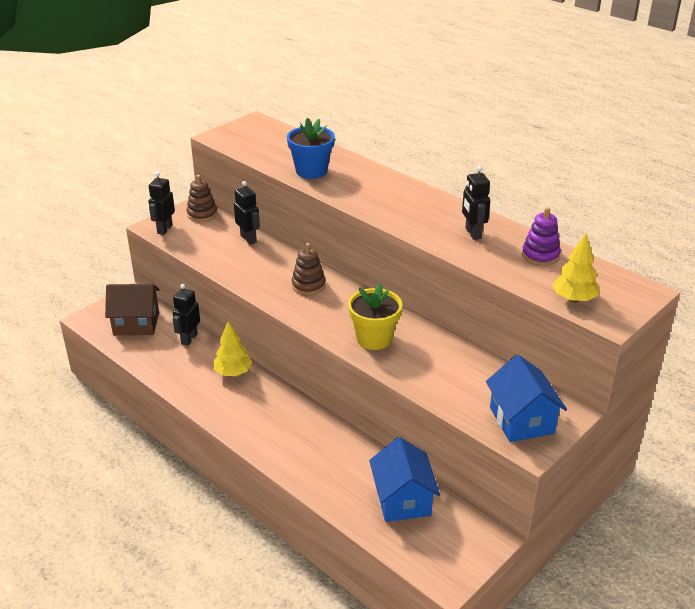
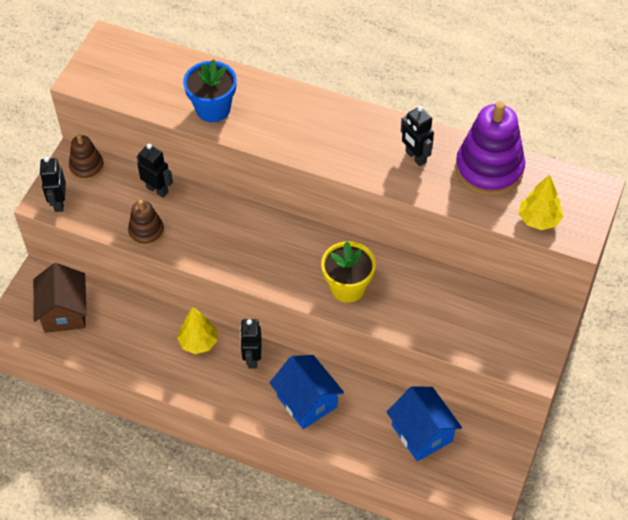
camera: 20 degrees left, 20 degrees up
brown house [105,284,160,335] -> brown house turned 75 degrees counterclockwise [33,263,87,333]
black robot [173,284,200,346] -> black robot moved to [240,319,262,369]
brown stacking toy [292,243,326,295] -> brown stacking toy moved to [128,200,164,246]
blue house [486,355,567,442] -> blue house moved to [269,355,344,429]
purple stacking toy [522,207,561,266] -> purple stacking toy [455,101,525,196], size x1.83

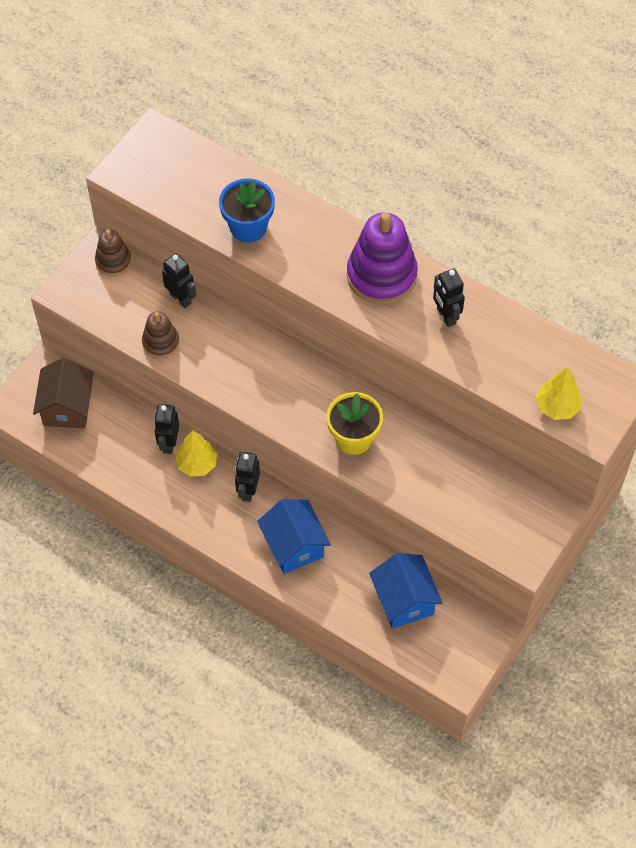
camera: 10 degrees right, 5 degrees up
black robot [39,157,66,212] -> black robot moved to [154,404,179,454]
purple stacking toy [455,101,525,196] -> purple stacking toy moved to [347,212,418,305]

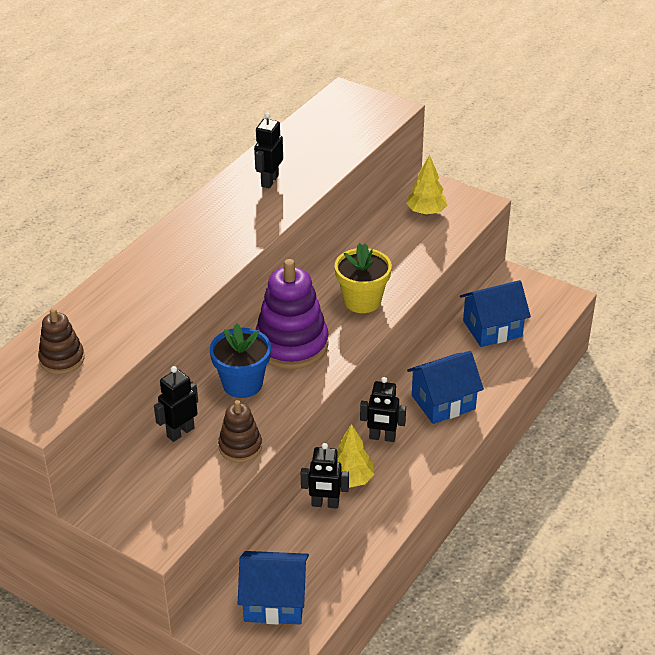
camera: 90 degrees left, 20 degrees down
brown house [33,358,94,428] -> blue house [238,551,309,625]
brown stacking toy [95,230,132,276] -> brown stacking toy moved to [38,308,85,374]
blue flower pot [219,178,275,243] -> blue flower pot moved to [210,323,271,398]
purple stacking toy [347,212,418,305] -> purple stacking toy moved to [256,259,329,369]
black robot [433,269,465,327] -> black robot turned 135 degrees clockwise [254,112,283,188]
yellow tree [536,367,582,420] -> yellow tree moved to [406,154,447,215]

